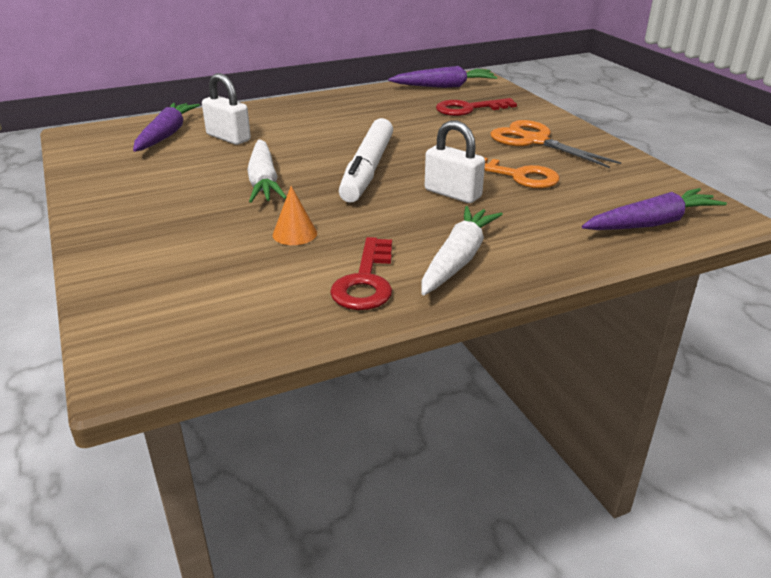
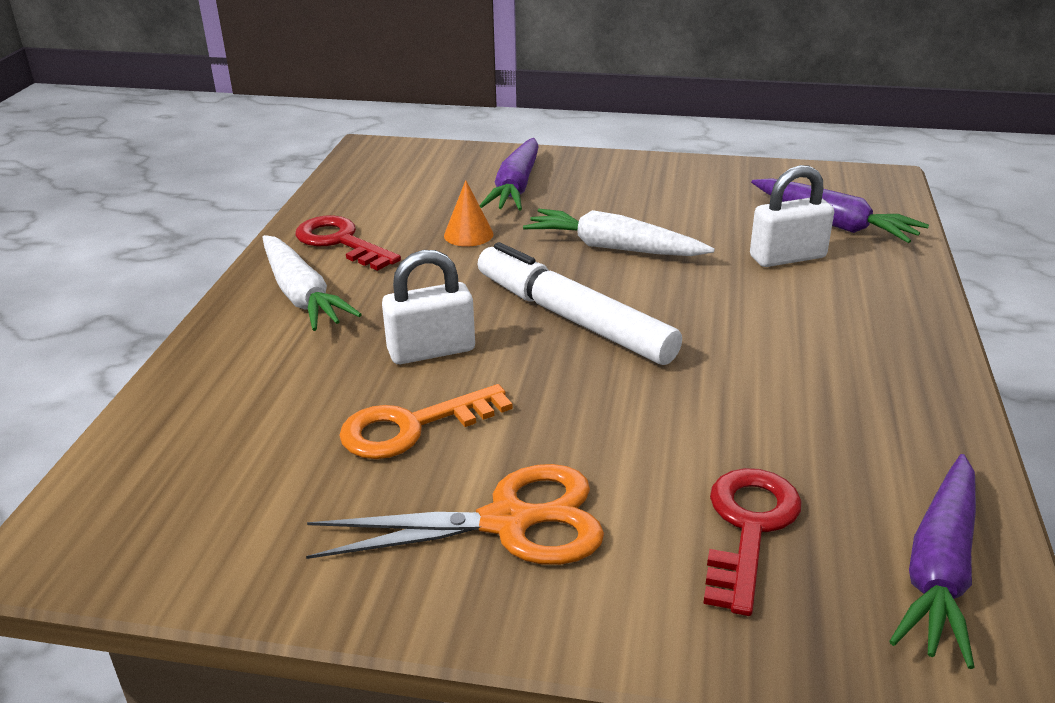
camera: 125 degrees right, 0 degrees up
purple carrot [582,188,727,230] -> purple carrot moved to [479,138,539,211]

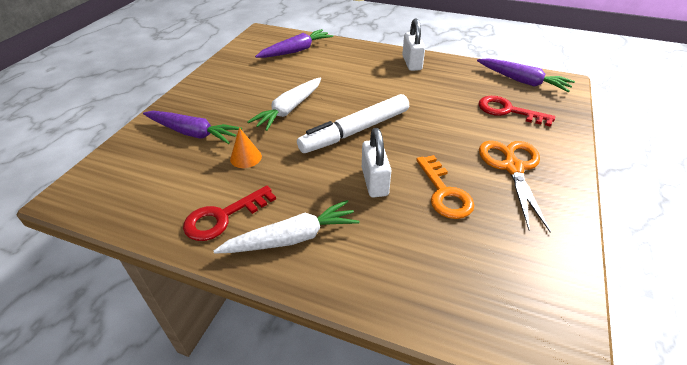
camera: 80 degrees left, 10 degrees up
white padlock [750,165,834,267] -> white padlock moved to [402,18,425,71]

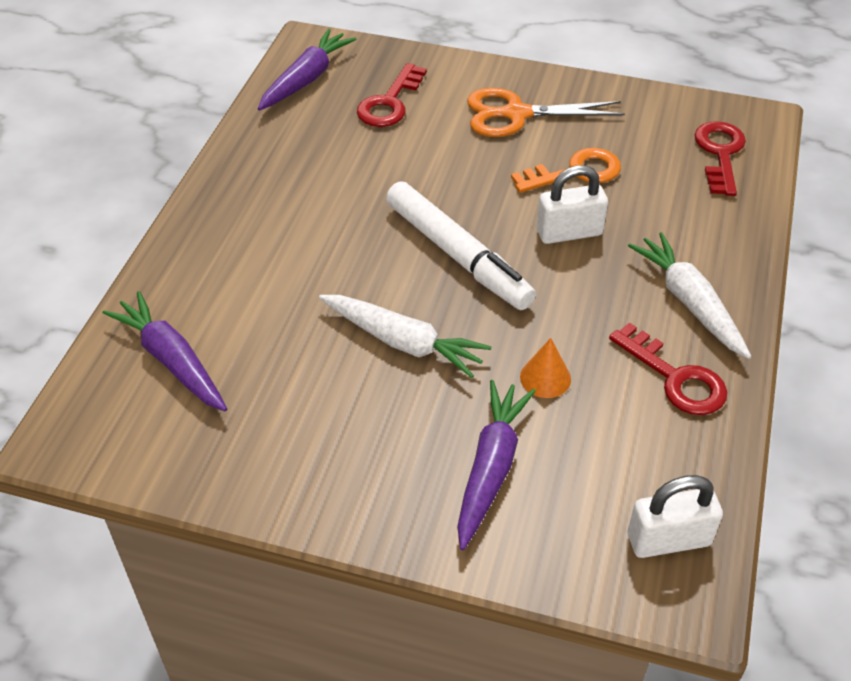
camera: 95 degrees left, 5 degrees up
white padlock [402,18,425,71] -> white padlock moved to [628,475,723,558]
none -> red key [694,121,746,196]

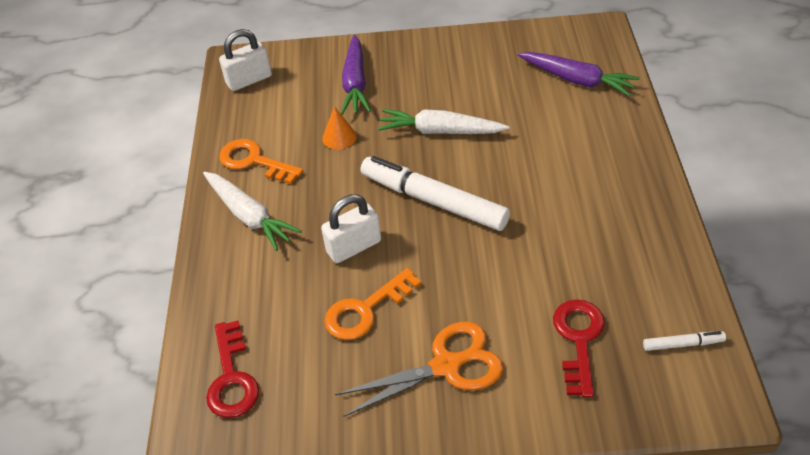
camera: 165 degrees right, 0 degrees up
purple carrot [258,29,357,111] -> white marker [643,331,726,351]
red key [609,322,727,415] -> orange key [219,139,303,184]

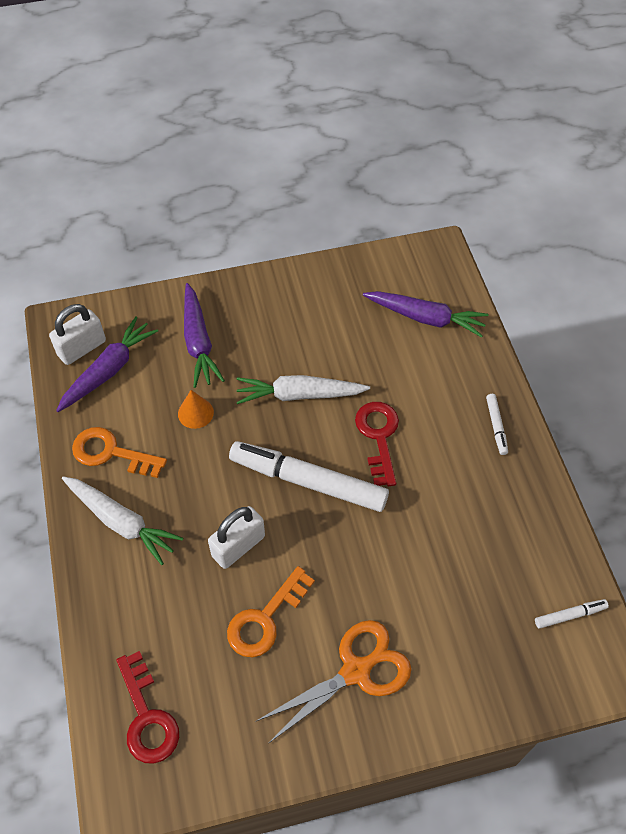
camera: 15 degrees left, 10 degrees up
red key [553,299,605,398] -> red key moved to [355,402,399,486]
none -> purple carrot [56,316,158,412]
none -> white marker [486,394,508,455]

